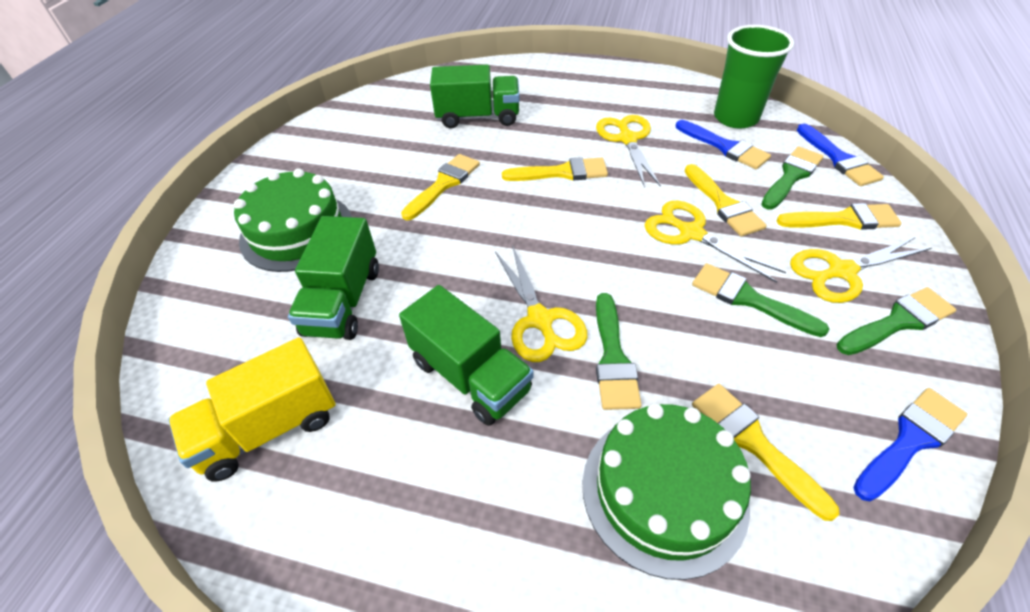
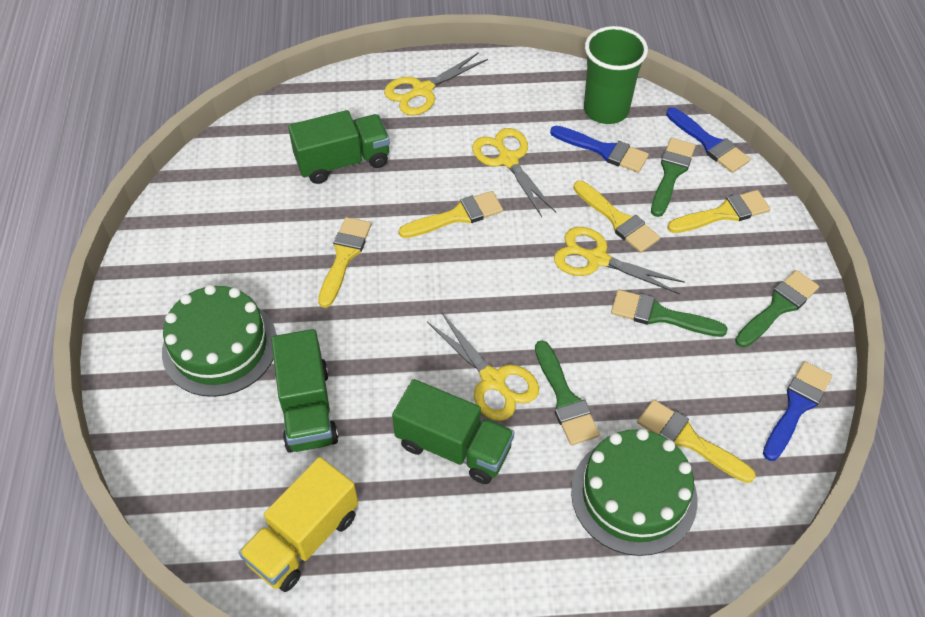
camera: 20 degrees left, 5 degrees up
yellow scissors [790,237,931,303] -> yellow scissors moved to [384,52,488,116]

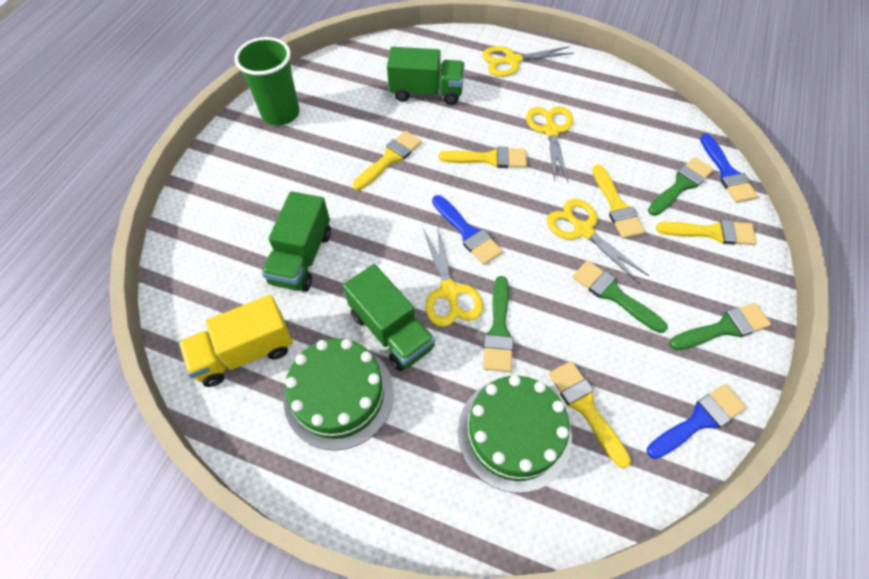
camera: 25 degrees right, 5 degrees up
green cake [162,285,277,397] -> green cake moved to [284,338,394,451]
blue brush [550,126,649,173] -> blue brush moved to [432,195,503,265]
green cup [584,26,648,124] -> green cup moved to [234,37,300,125]

